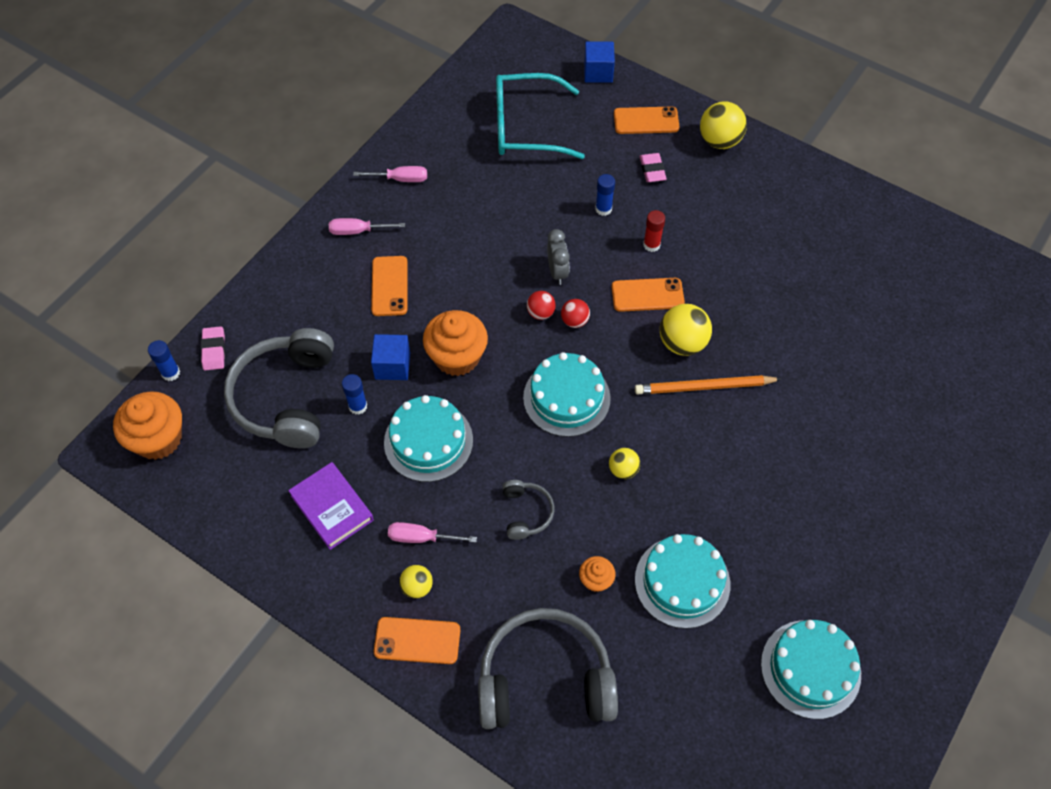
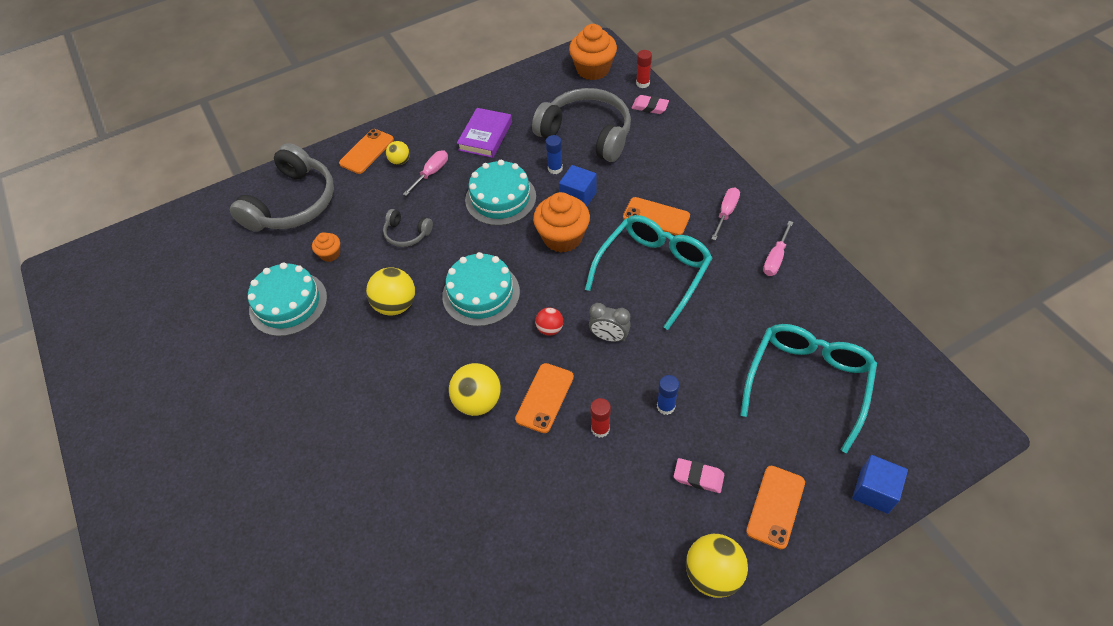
camera: 120 degrees right, 5 degrees down
blue glue stick [148,340,180,381] -> red glue stick [636,50,652,88]
purple book [288,462,374,550] -> purple book turned 60 degrees counterclockwise [457,108,512,158]
red ball [527,291,556,320] -> none
yellow ball [609,448,640,479] -> yellow ball [366,267,415,316], size x1.75
orange pencil [635,375,781,395] -> none
turquoise cake [761,620,861,719] -> none
none -> turquoise glasses [585,215,712,330]

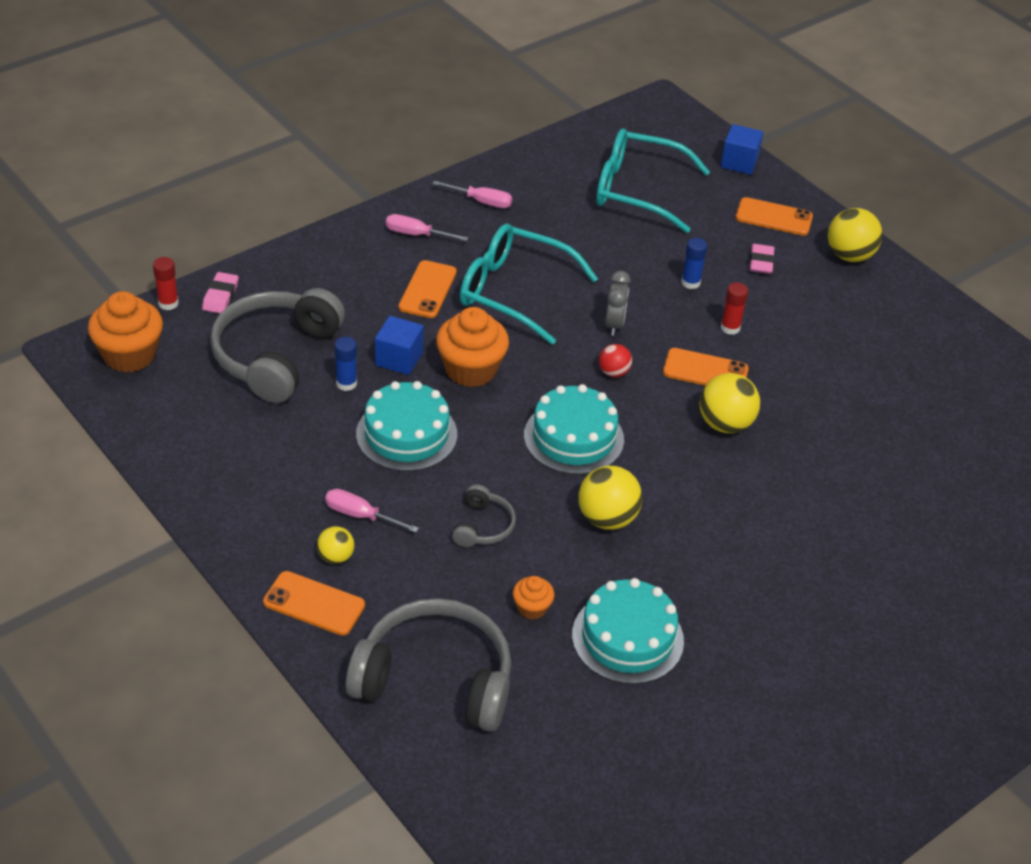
camera: 105 degrees left, 10 degrees down
purple book [457,108,512,158] -> none

